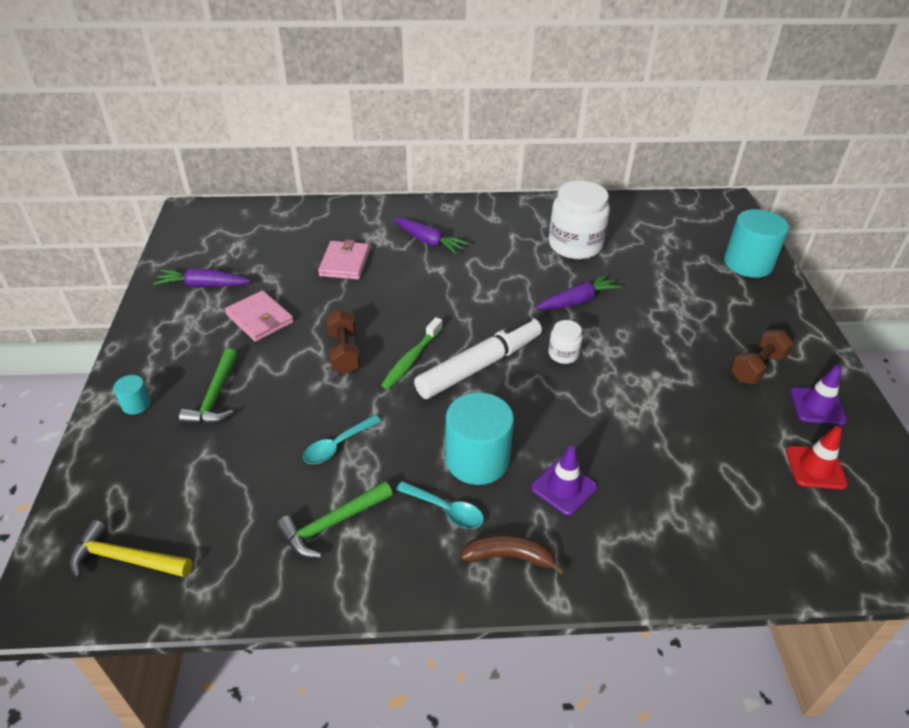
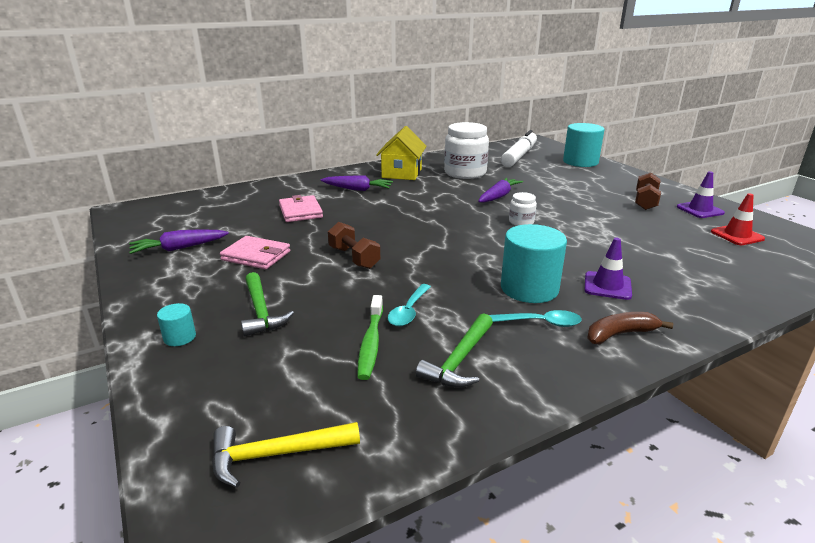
camera: 25 degrees left, 15 degrees down
green toothbrush [381,317,442,389] -> green toothbrush moved to [358,295,383,380]
white marker [414,317,542,399] -> white marker moved to [501,130,537,167]
none -> yellow house [376,126,427,180]

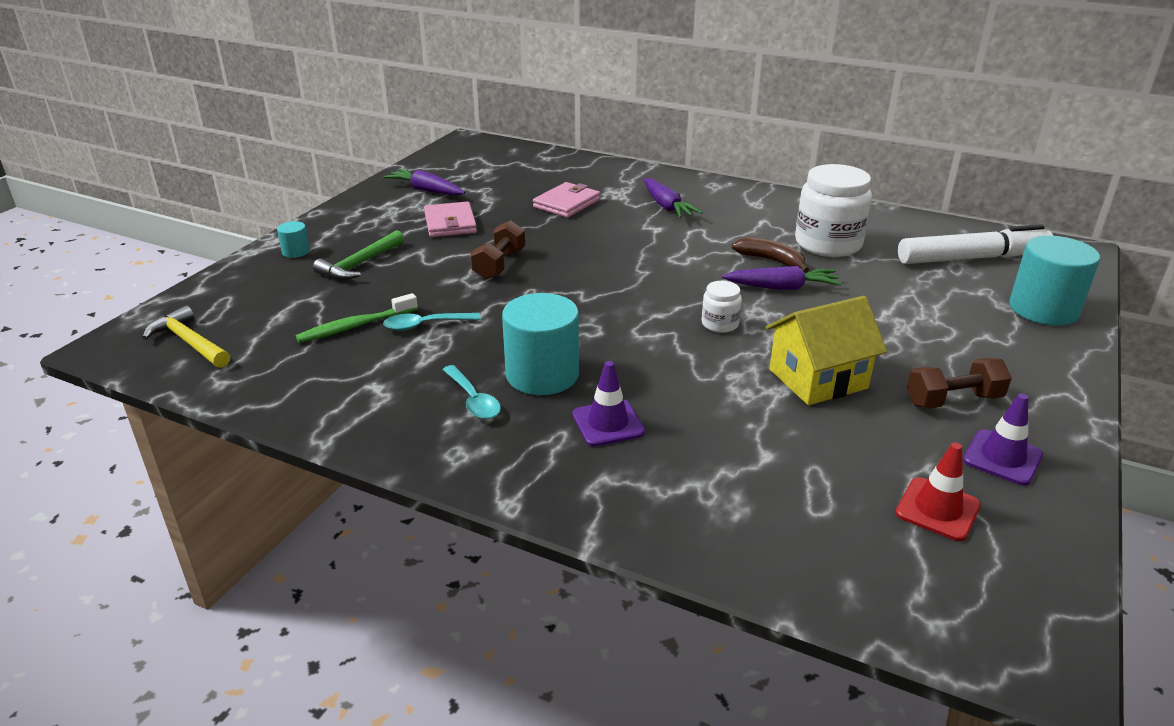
camera: 55 degrees right, 5 degrees up
yellow house [376,126,427,180] -> yellow house moved to [766,296,887,405]
green hammer [416,313,493,388] -> none
brown banana [587,312,673,344] -> brown banana moved to [732,237,809,272]

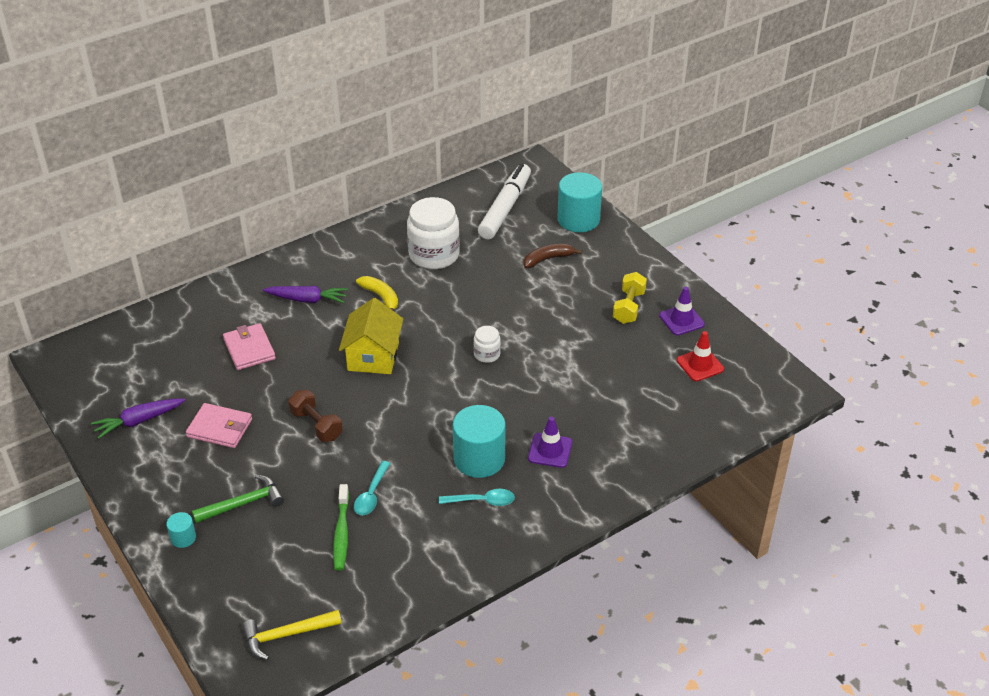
camera: 60 degrees left, 10 degrees up
green hammer [313,230,404,280] -> green hammer turned 90 degrees counterclockwise [192,475,284,523]
purple carrot [722,266,842,290] -> none
brown banana [732,237,809,272] -> brown banana moved to [523,244,582,268]
yellow house [766,296,887,405] -> yellow house moved to [339,298,403,374]
brown dumbbell [907,358,1012,409] -> yellow dumbbell [613,272,647,324]
none -> yellow banana [356,276,398,311]

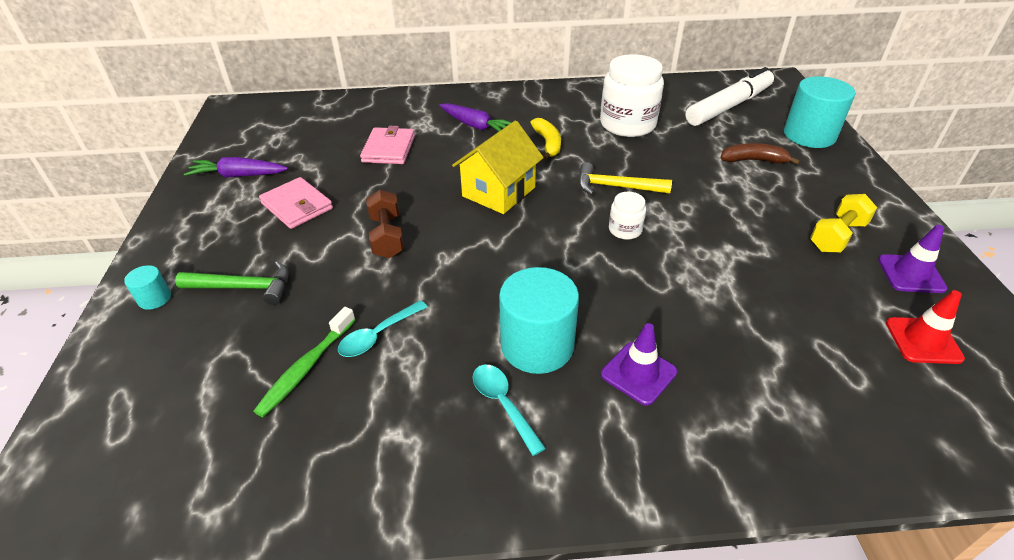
camera: 30 degrees right, 0 degrees up
yellow hammer [242,610,342,660] -> yellow hammer moved to [578,162,672,195]
turquoise spoon [439,489,515,506] -> turquoise spoon turned 150 degrees counterclockwise [473,364,546,456]

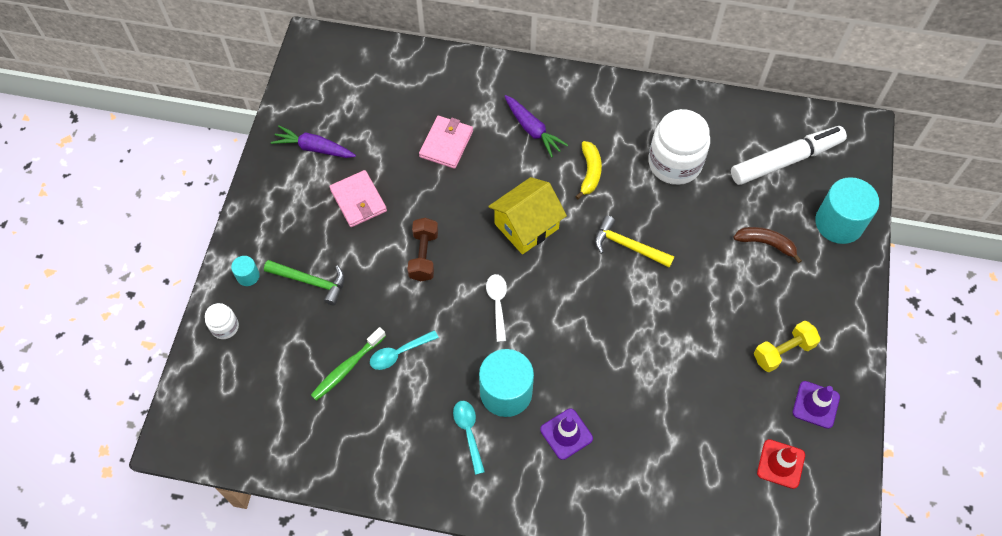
camera: 15 degrees right, 20 degrees up
white jar [609,192,646,240] -> white jar moved to [205,303,239,339]
none -> white spoon [486,274,507,342]

